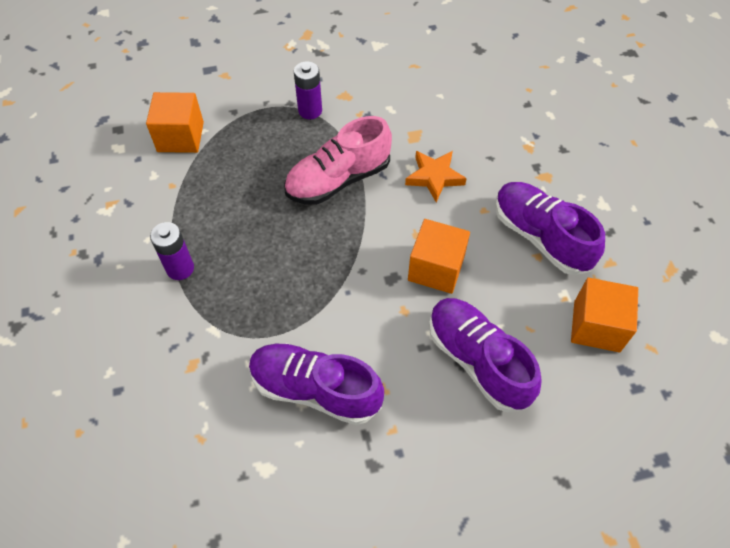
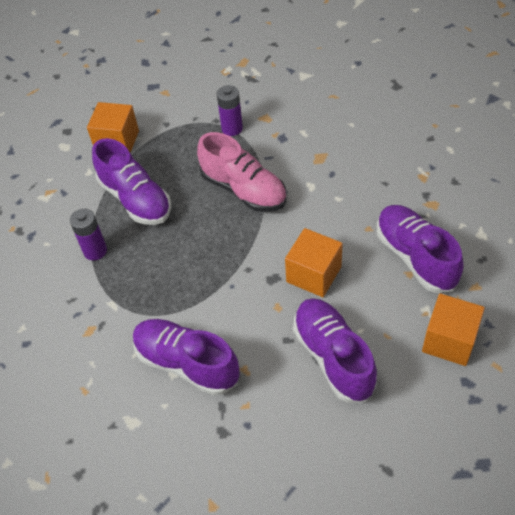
camera: 15 degrees right, 5 degrees down
pink shoe [284,116,392,205] -> pink shoe turned 120 degrees counterclockwise [197,132,287,212]
orange star [405,151,467,202] -> none
none -> purple shoe [92,138,171,225]

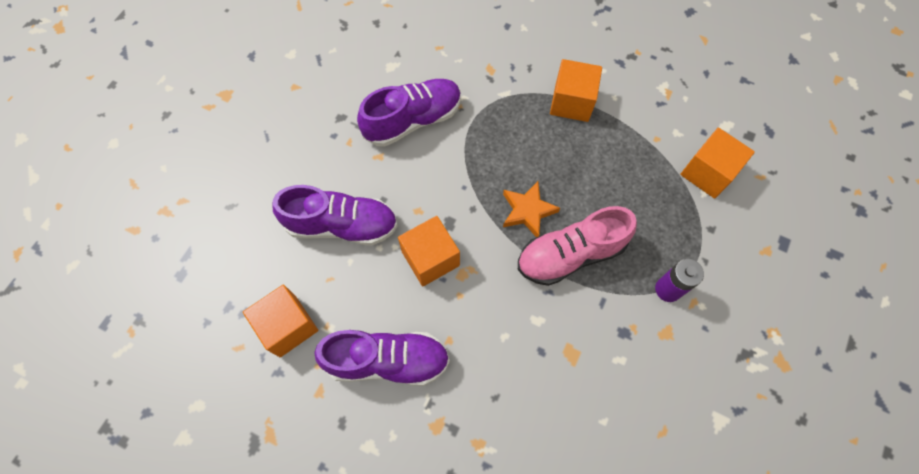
camera: 115 degrees right, 15 degrees up
purple battery [70,209,107,260] -> orange cube [550,59,602,122]
purple shoe [92,138,171,225] -> none
none -> orange star [503,181,560,237]

